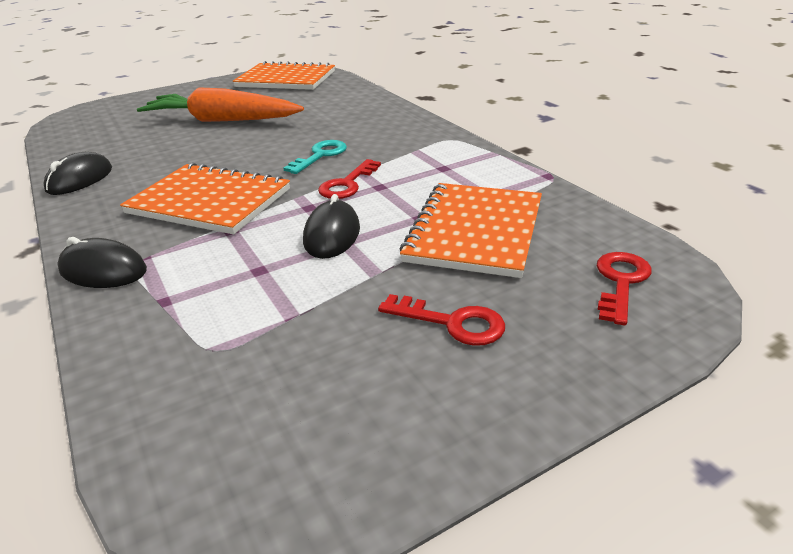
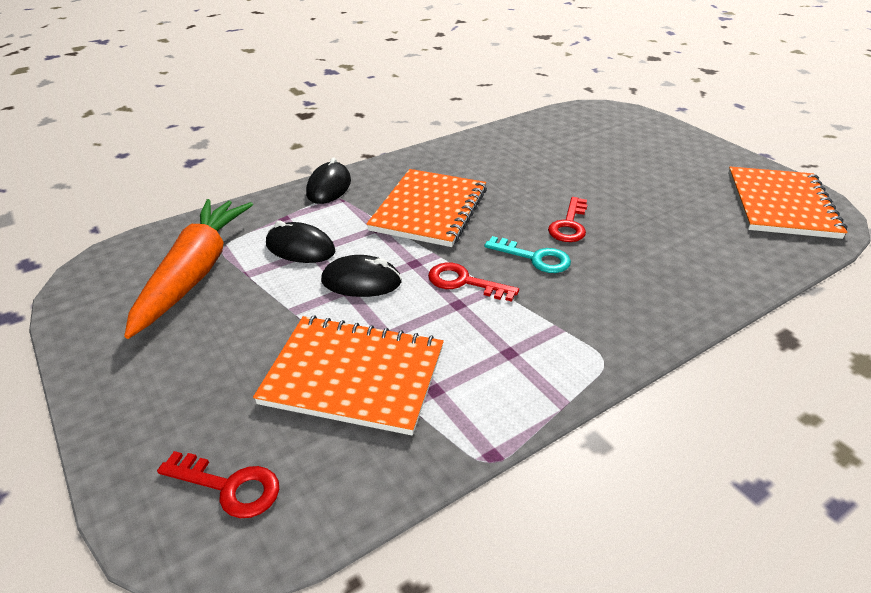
camera: 85 degrees right, 5 degrees up
black mouse [43,152,112,195] -> black mouse moved to [266,221,335,263]
orange carrot [137,87,304,122] -> orange carrot moved to [124,199,253,339]
red key [378,294,505,346] -> red key moved to [548,197,587,242]

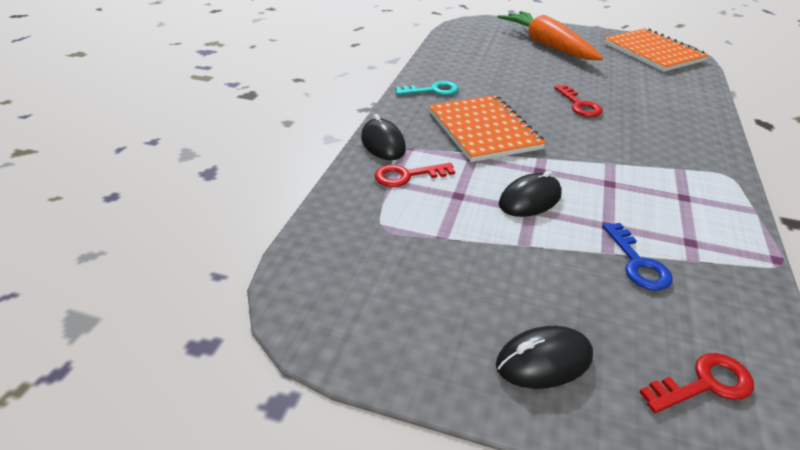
camera: 40 degrees left, 0 degrees up
orange carrot [124,199,253,339] -> orange carrot moved to [498,11,603,60]
orange notebook [253,315,444,435] -> blue key [602,223,673,291]
black mouse [266,221,335,263] -> black mouse moved to [496,326,593,389]
red key [428,263,519,302] -> red key moved to [374,163,455,187]
turquoise key [484,236,571,273] -> turquoise key moved to [395,81,459,96]

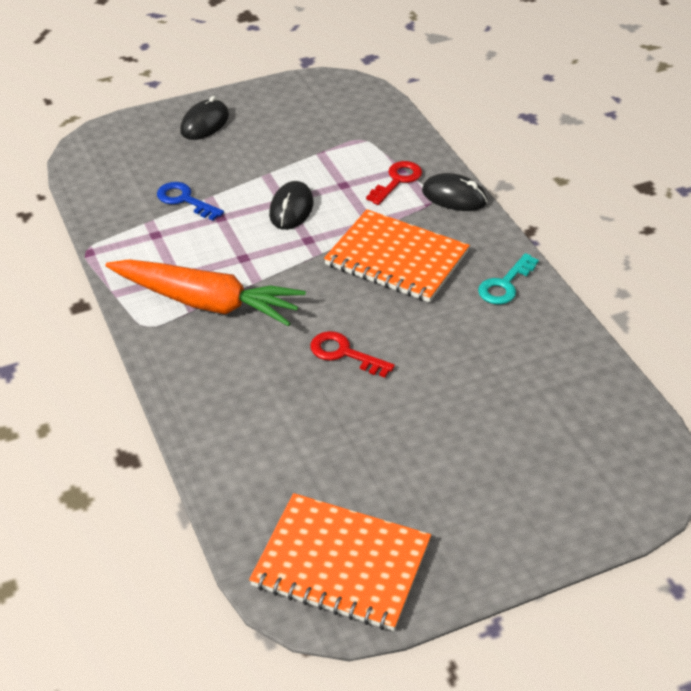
camera: 140 degrees right, 5 degrees up
orange carrot [498,11,603,60] -> orange carrot moved to [106,259,306,326]
red key [639,353,754,413] -> none

